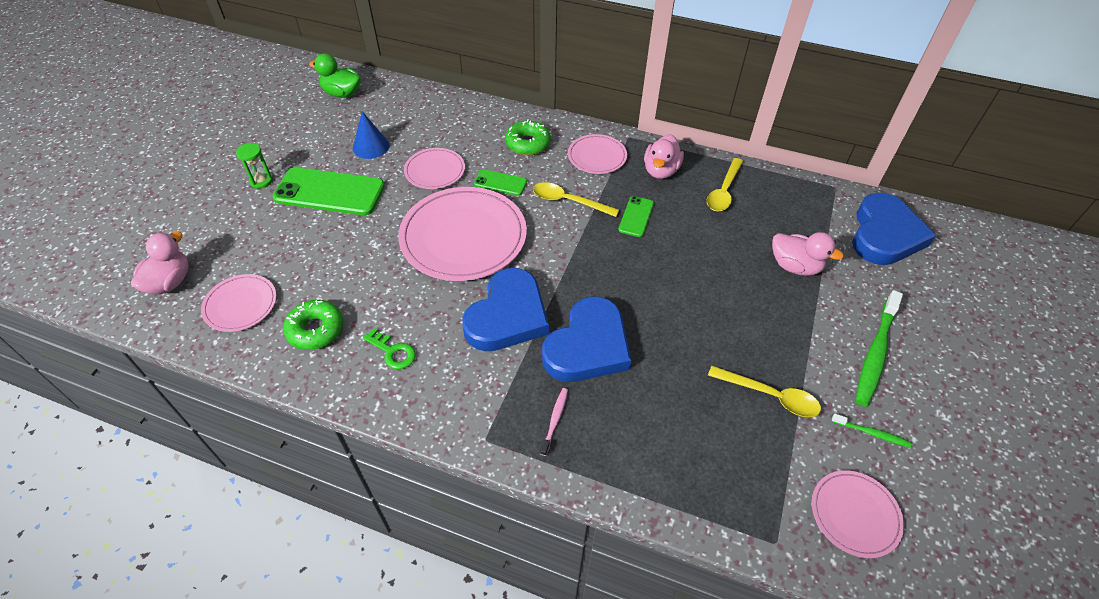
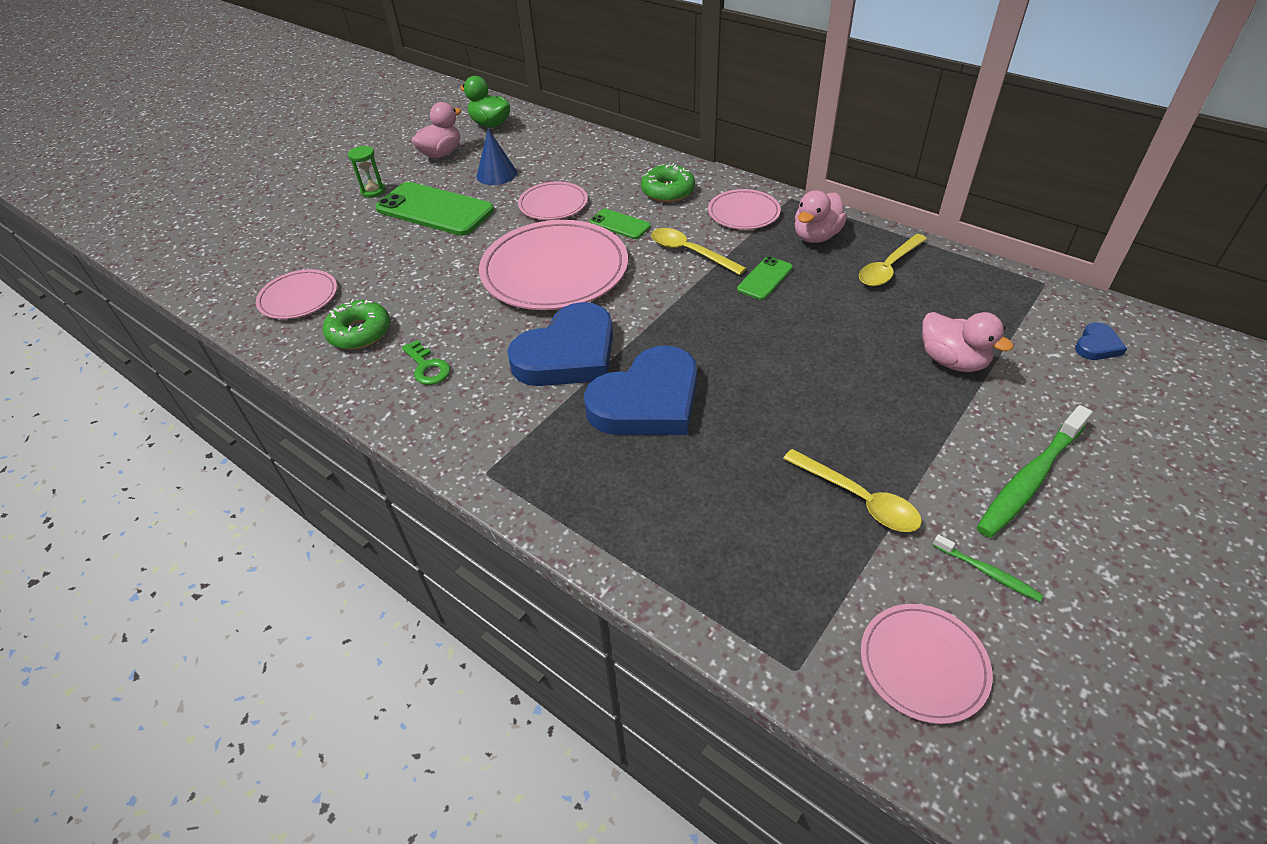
camera: 20 degrees right, 5 degrees down
pink duck [131,232,189,294] -> pink duck moved to [412,102,461,159]
pink toothbrush [540,388,568,456] -> none
blue heart [852,193,936,265] -> blue heart [1075,322,1127,360], size x0.42

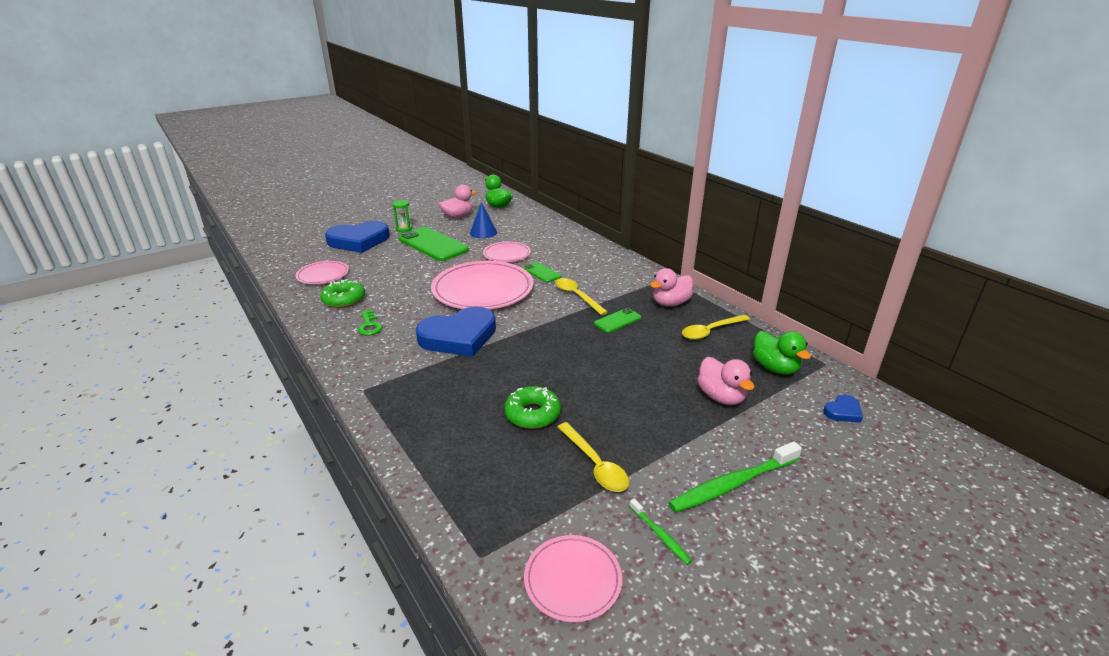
camera: 15 degrees right, 15 degrees down
blue heart [584,345,697,435] -> blue heart moved to [325,221,390,253]
green donut [641,163,695,202] -> green donut moved to [504,386,561,429]
pink plate [708,189,781,229] -> none
none -> green duck [753,331,811,375]

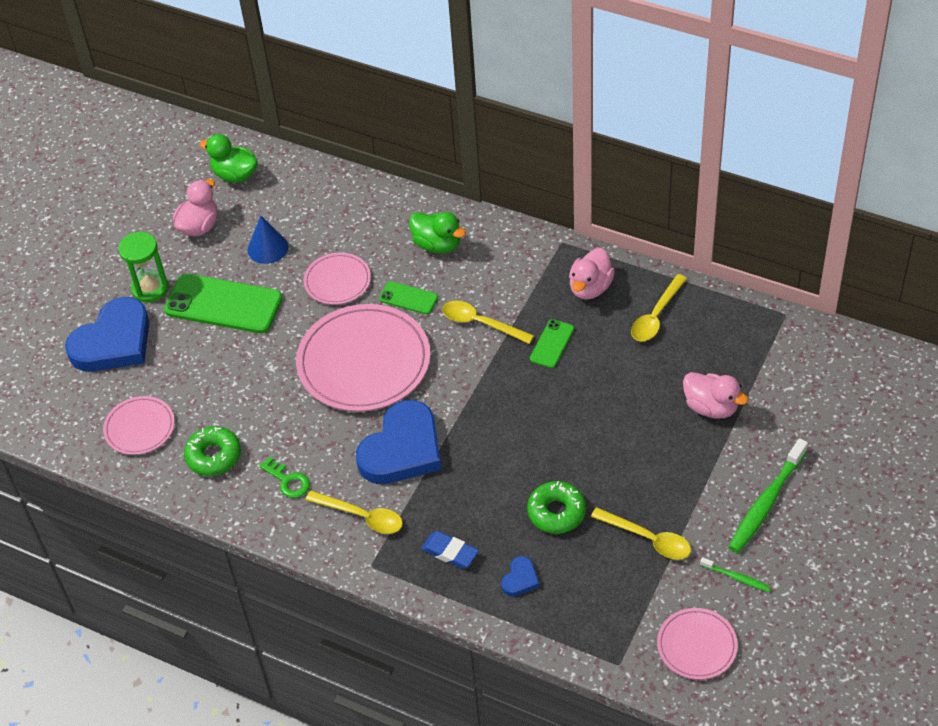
camera: 25 degrees left, 20 degrees up
green hourglass [392,200,412,232] -> green hourglass [118,232,169,302], size x1.52
green duck [753,331,811,375] -> green duck moved to [409,212,466,253]
blue heart [823,395,863,422] -> blue heart moved to [501,556,540,597]
none -> yellow spoon [305,490,403,534]
none -> blue eraser [421,531,479,568]

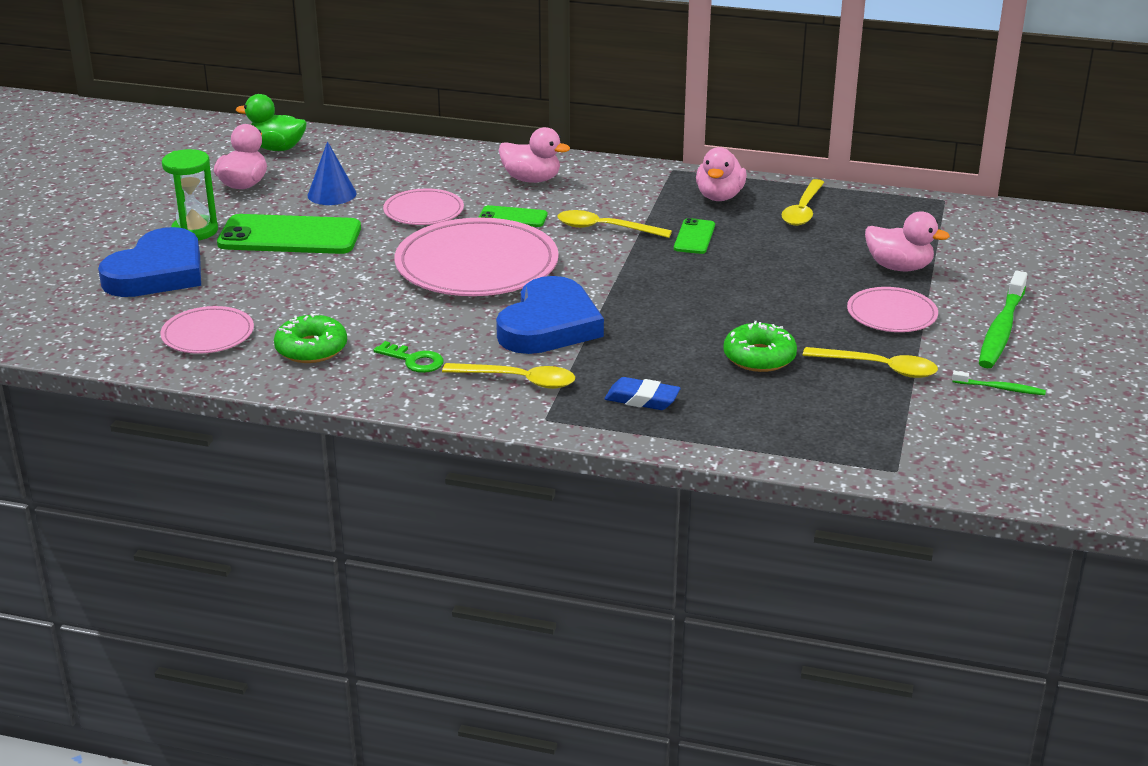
camera: 15 degrees left, 20 degrees down
green duck [409,212,466,253] -> pink duck [499,127,570,183]
blue heart [501,556,540,597] -> none
pink plate [657,608,738,680] -> pink plate moved to [847,287,938,332]

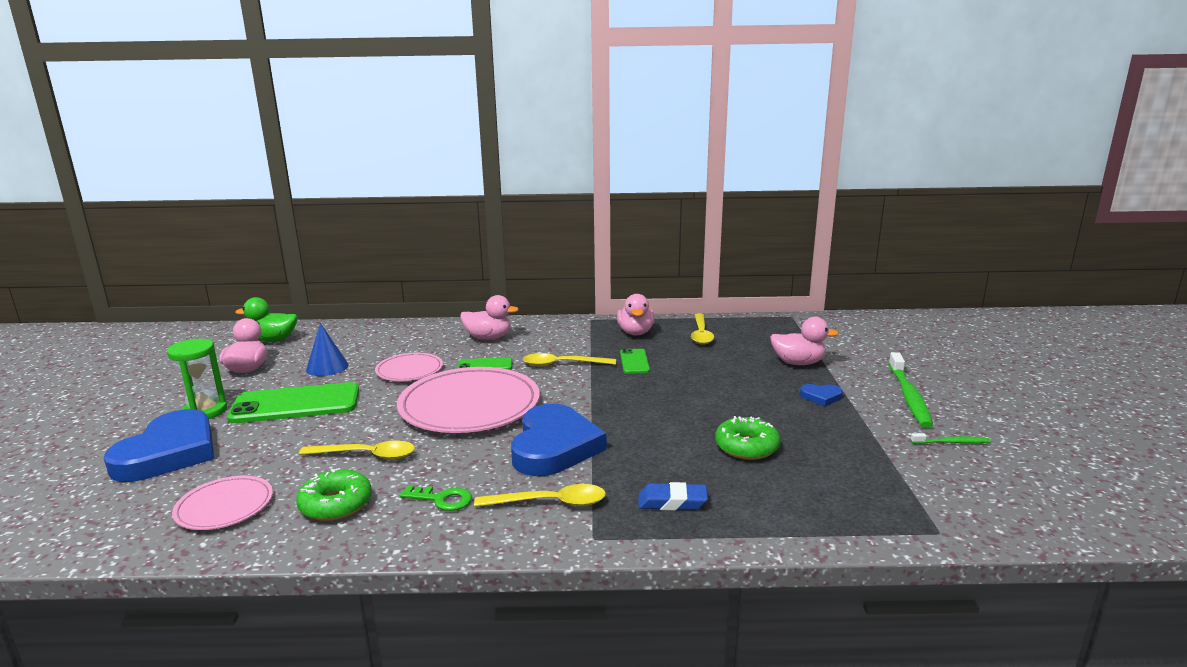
camera: 15 degrees left, 10 degrees down
yellow spoon [803,347,938,378] -> yellow spoon moved to [299,440,415,459]
pink plate [847,287,938,332] -> blue heart [800,384,843,406]

